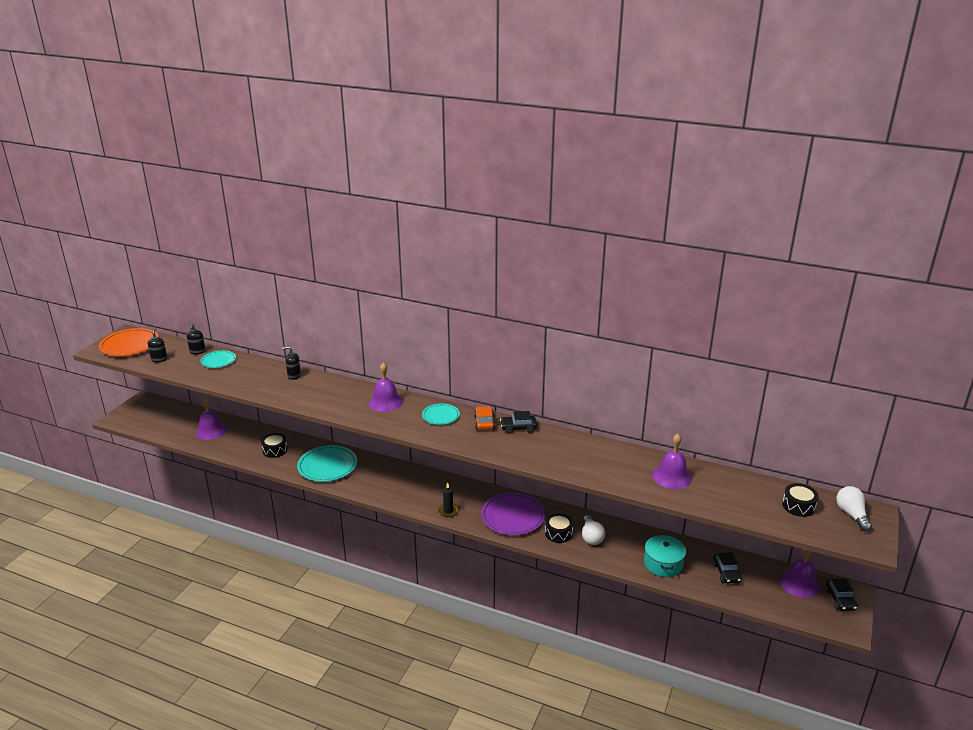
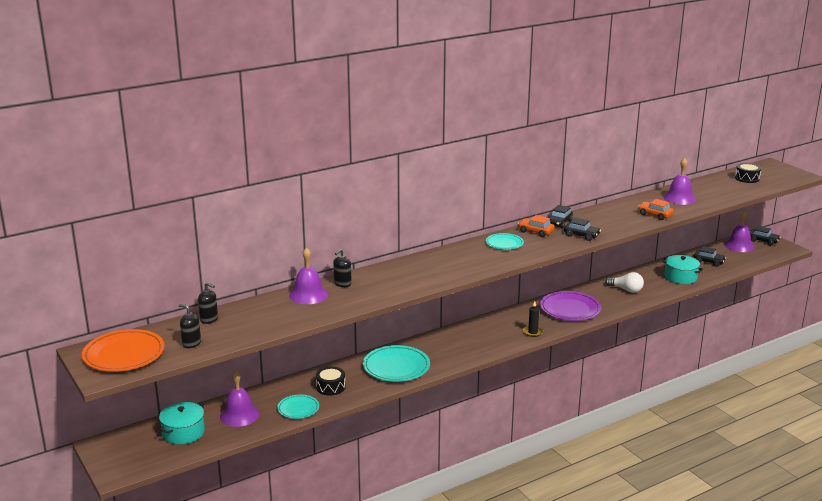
camera: 55 degrees left, 5 degrees down
turquoise plate [201,350,236,368] -> turquoise plate moved to [277,395,319,419]
purple bell [369,362,403,412] -> purple bell moved to [289,247,328,304]
black drum [545,513,573,543] -> none
white light bulb [836,486,872,532] -> none
none -> turquoise pot [159,402,205,444]
none -> black car [564,217,601,241]
none -> orange car [638,199,674,220]

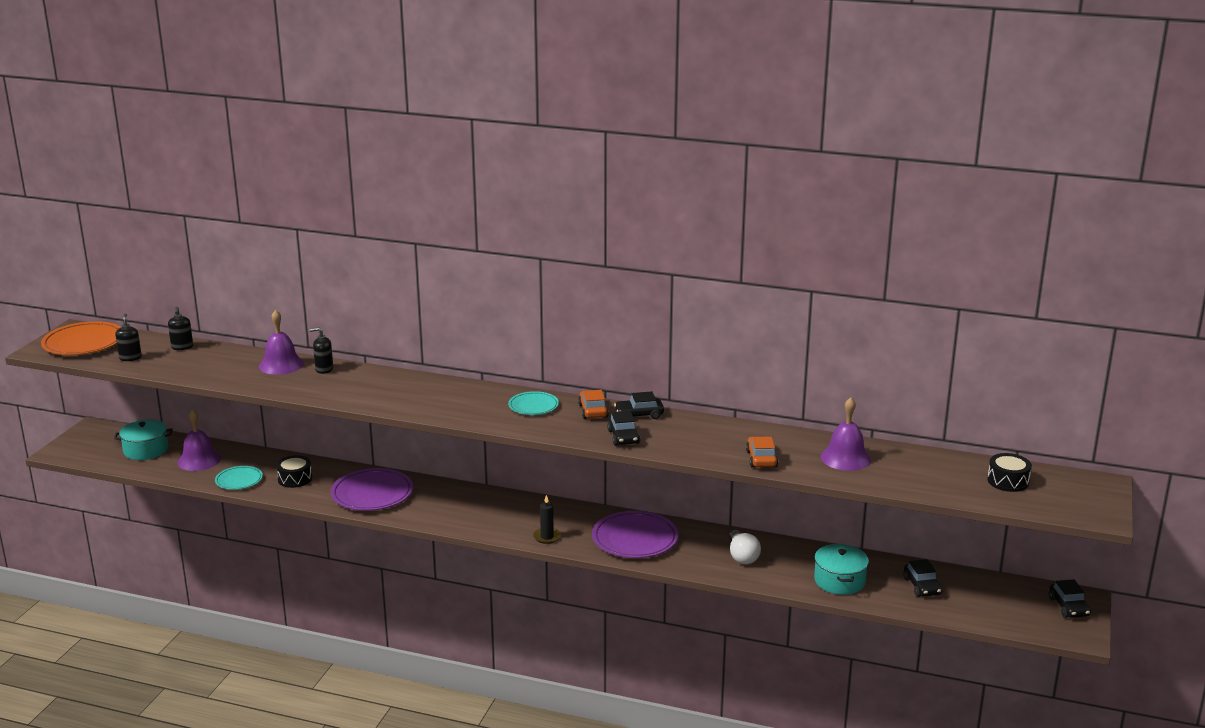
camera: 50 degrees right, 0 degrees up
turquoise plate [363,345,430,382] -> purple plate [331,468,413,511]
purple bell [724,210,754,252] -> none

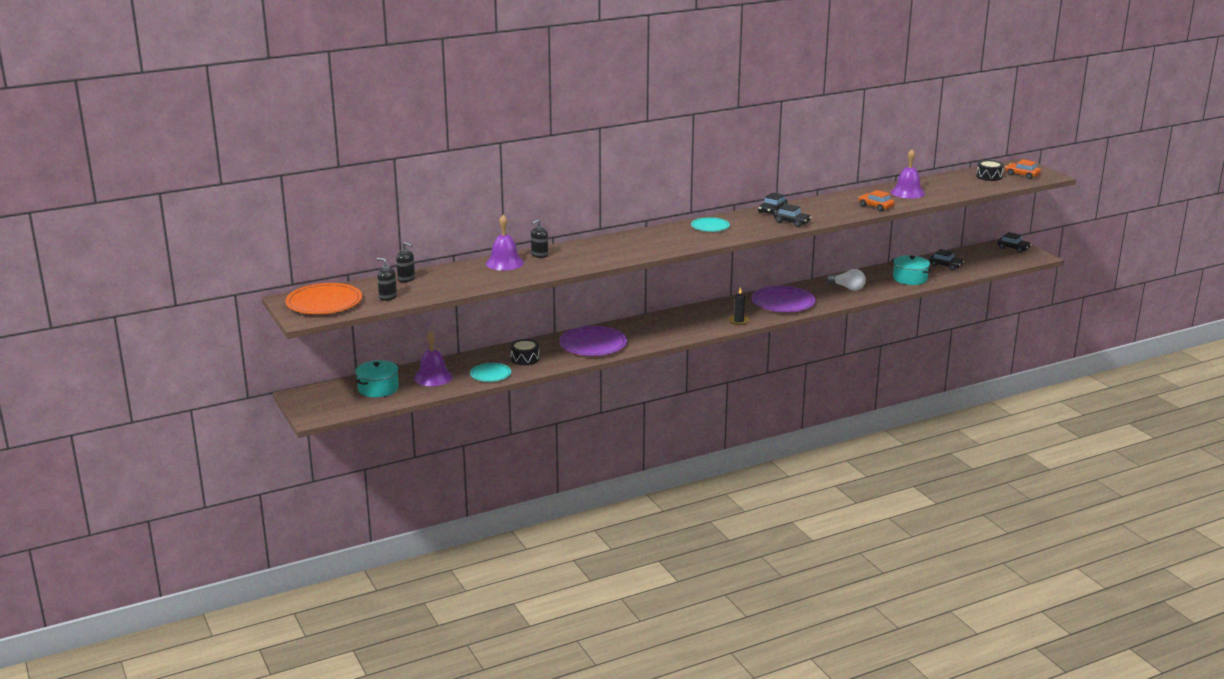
camera: 45 degrees left, 0 degrees up
orange car [578,390,609,419] -> orange car moved to [1005,159,1041,179]

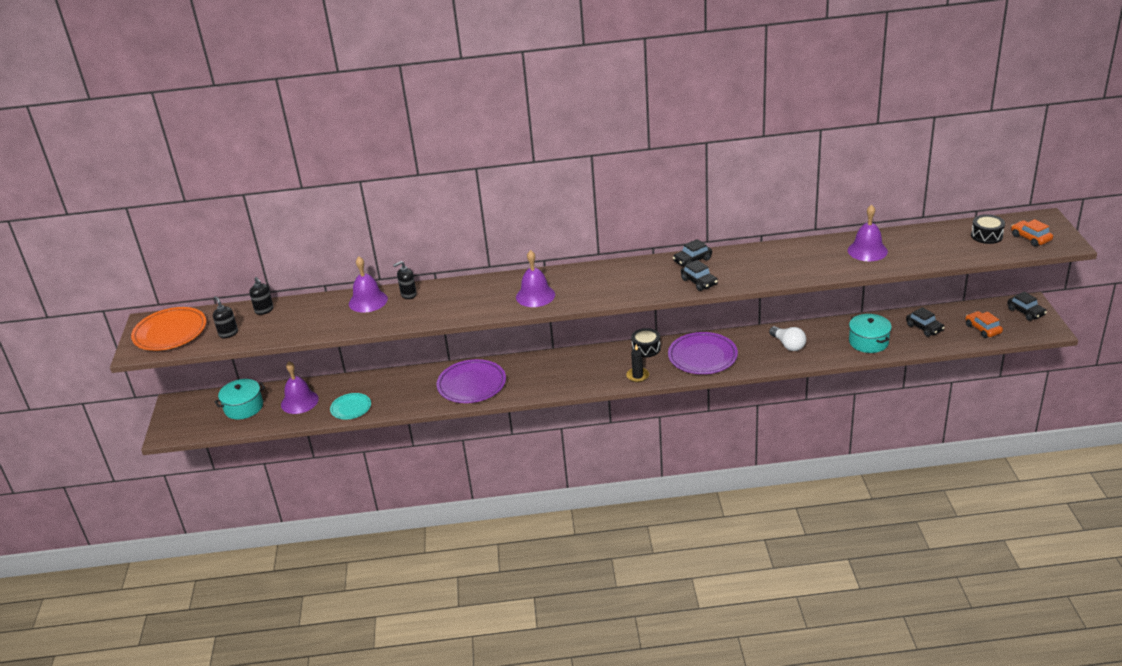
camera: 25 degrees right, 10 degrees up
black drum [510,339,540,365] -> black drum moved to [631,328,661,357]
turquoise plate [691,217,730,232] -> none
orange car [858,190,895,211] -> orange car moved to [965,311,1003,338]
none -> purple bell [516,250,555,307]

